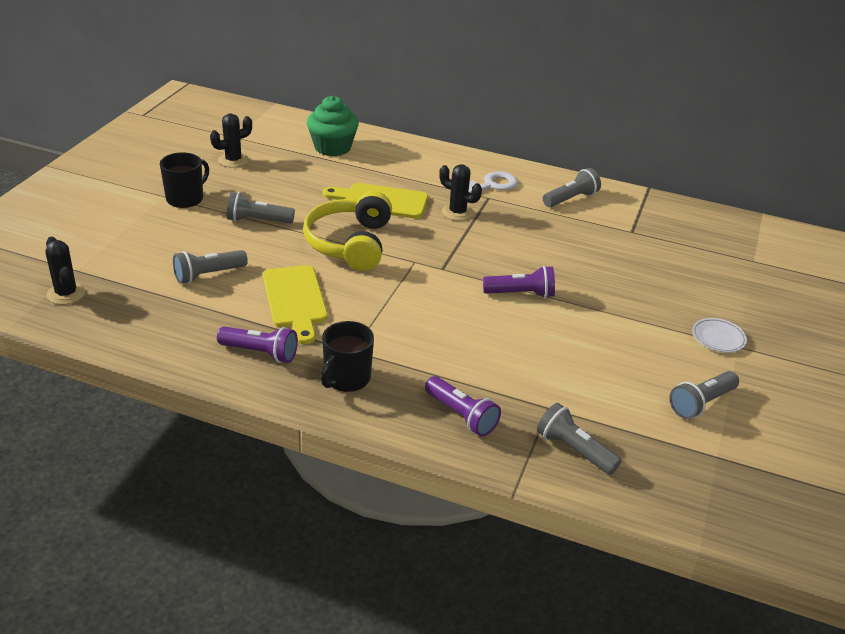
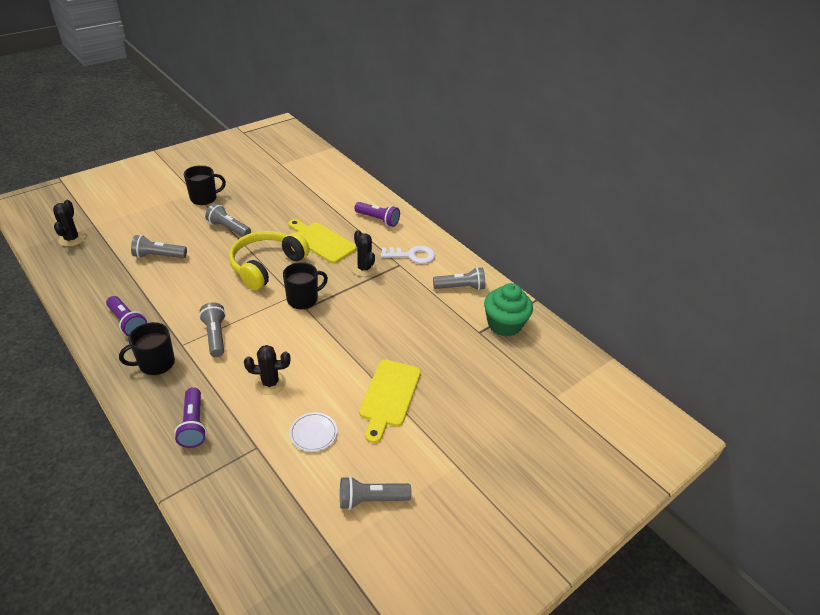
camera: 30 degrees right, 5 degrees up
black cactus [210,113,252,168] -> black cactus moved to [244,345,290,395]
yellow cutting board [263,265,328,344] -> yellow cutting board moved to [359,360,421,443]
green cupcake [307,96,359,156] -> green cupcake moved to [484,283,533,337]
purple flashlight [483,266,555,298] -> purple flashlight moved to [354,202,400,227]
grey flashlight [537,403,621,475] -> grey flashlight moved to [199,302,226,357]
white plate [692,318,747,352] -> white plate moved to [289,412,337,452]
none -> black mug [283,262,328,309]

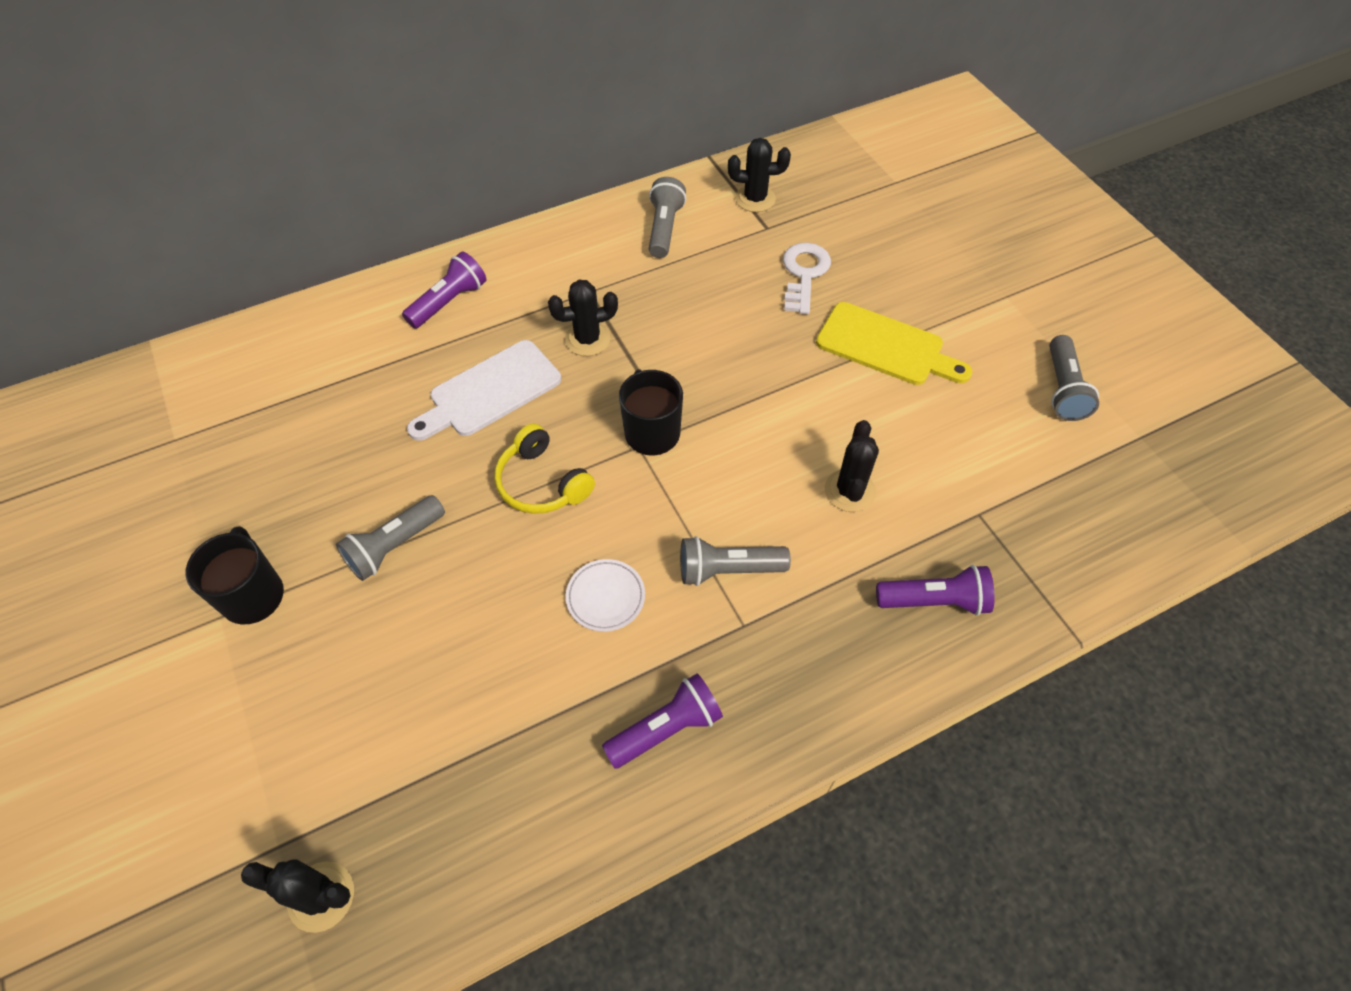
camera: 75 degrees left, 15 degrees up
black mug [119,322,175,375] -> none
grey flashlight [131,235,187,258] -> none
yellow headphones [229,231,310,290] -> yellow headphones [495,424,595,514], size x0.64
yellow cutting board [288,219,356,263] -> white cutting board [407,340,561,441]
white plate [289,412,337,452] -> white plate moved to [566,559,645,632]
white key [381,246,435,264] -> white key moved to [783,243,831,314]
green cupcake [484,283,533,337] -> black cactus [728,138,791,212]

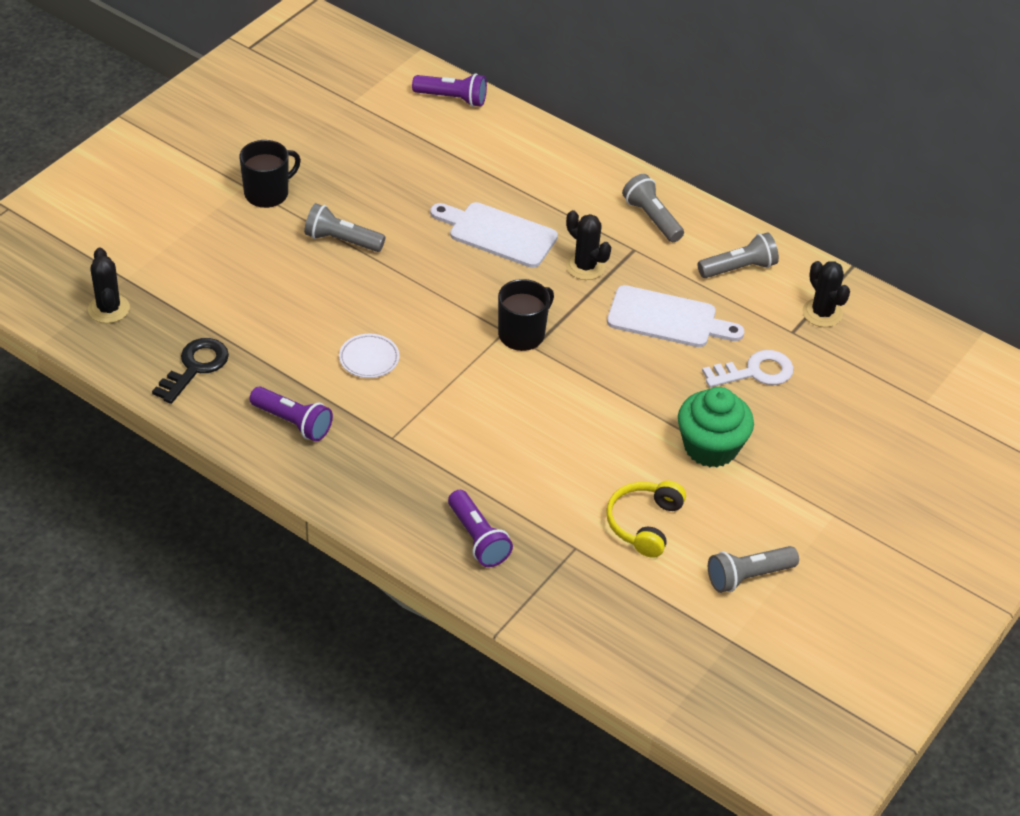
camera: 60 degrees right, 10 degrees down
purple flashlight [402,252,486,328] -> purple flashlight moved to [412,73,487,107]
yellow headphones [495,424,595,514] -> yellow headphones moved to [606,481,686,558]
grey flashlight [680,536,791,586] -> grey flashlight moved to [622,174,684,242]
yellow cutting board [816,302,972,385] -> green cupcake [678,387,754,467]
black cactus [825,420,879,512] -> none
none -> black key [152,338,229,404]
none -> white cutting board [607,285,744,347]

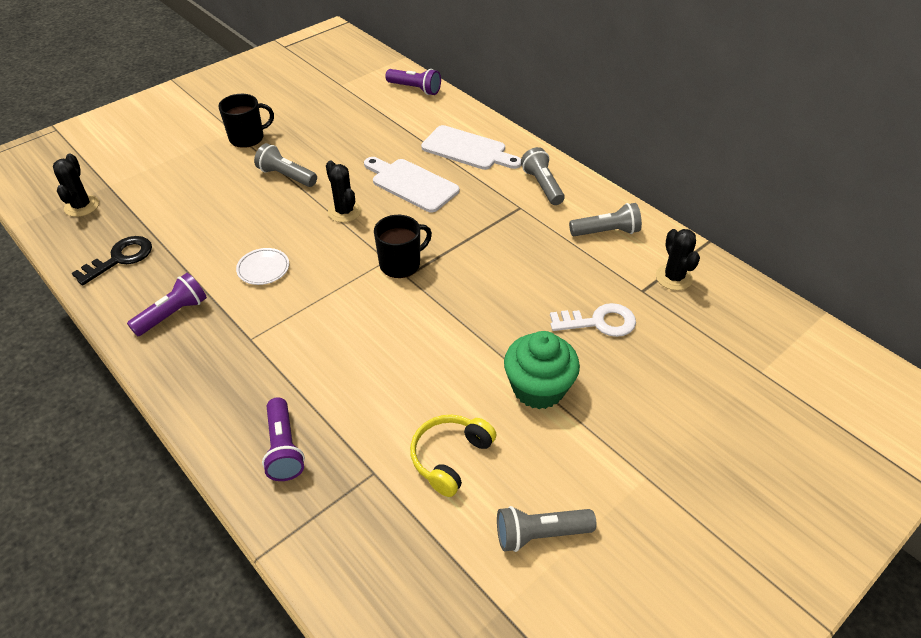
camera: 15 degrees right, 0 degrees up
purple flashlight [249,386,333,442] -> purple flashlight turned 90 degrees counterclockwise [127,273,207,336]
black cactus [566,210,611,280] -> black cactus moved to [326,161,361,222]
white cutting board [607,285,744,347] -> white cutting board moved to [421,125,521,170]

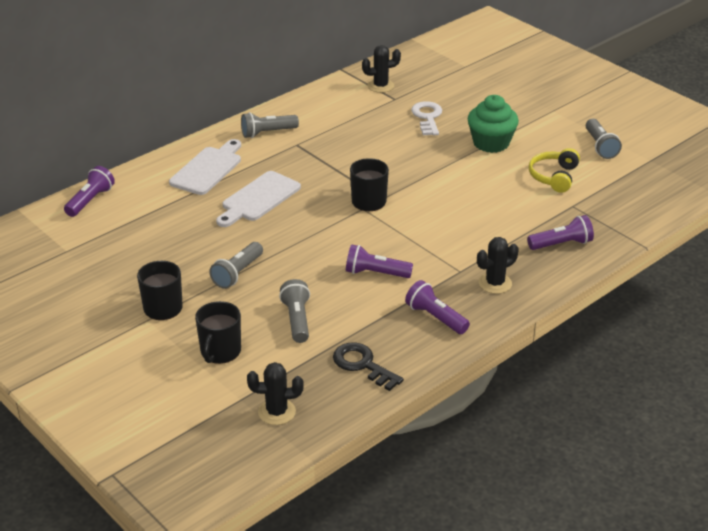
camera: 90 degrees left, 10 degrees down
white plate [236,248,289,285] -> purple flashlight [346,244,413,278]
black cactus [326,161,361,222] -> black cactus moved to [477,237,519,294]
yellow headphones [410,415,496,497] -> yellow headphones turned 75 degrees clockwise [529,148,580,193]
grey flashlight [569,203,642,236] -> grey flashlight moved to [279,279,310,343]
none -> black mug [195,301,241,364]

